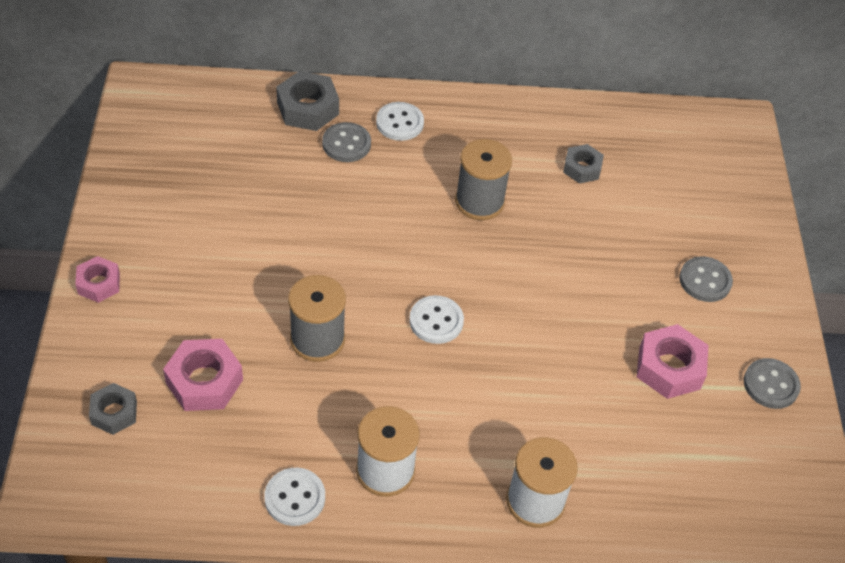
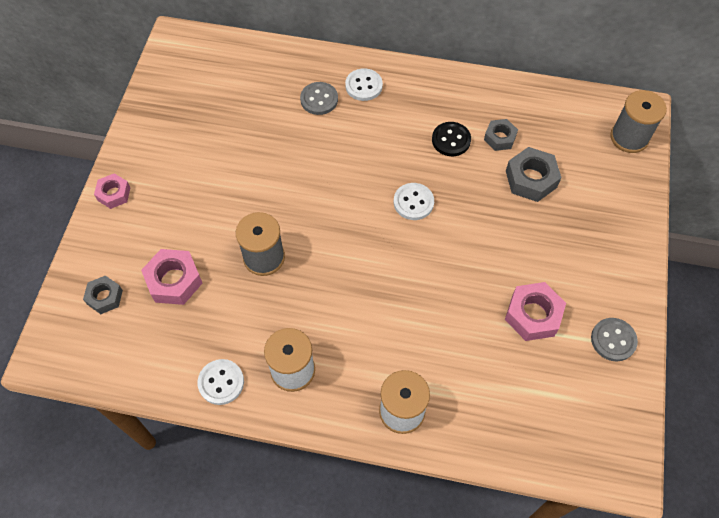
camera: 15 degrees right, 10 degrees up
grey nut [276,71,339,131] -> grey nut moved to [506,147,562,202]
white button [409,295,464,344] -> white button moved to [394,183,434,220]
grey spool [455,139,512,220] -> grey spool moved to [610,90,667,153]
grey button [679,256,733,302] -> none
none -> black button [432,122,471,156]

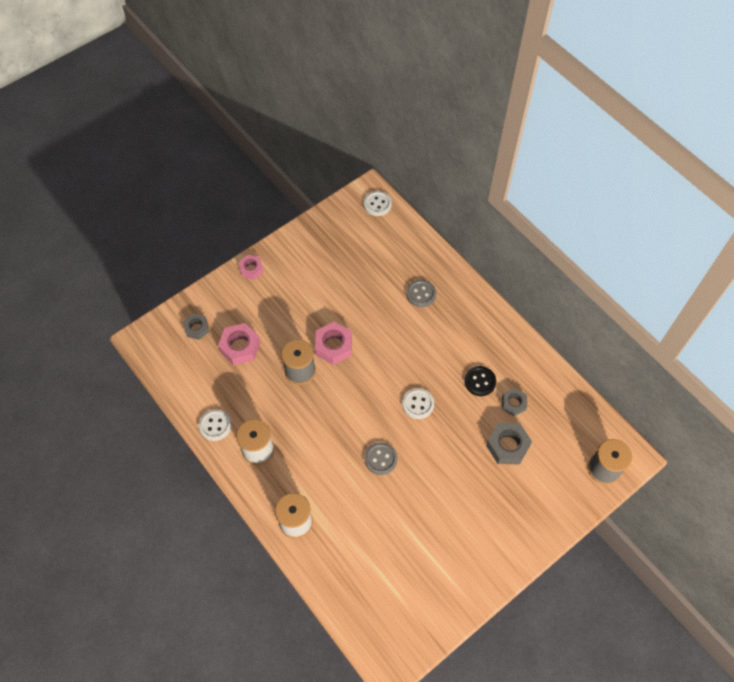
camera: 40 degrees right, 0 degrees up
white button [345,68,383,101] -> white button moved to [364,191,392,216]
pink nut [505,282,566,341] -> pink nut moved to [315,322,352,365]
grey button [591,318,638,362] -> grey button moved to [365,442,397,475]

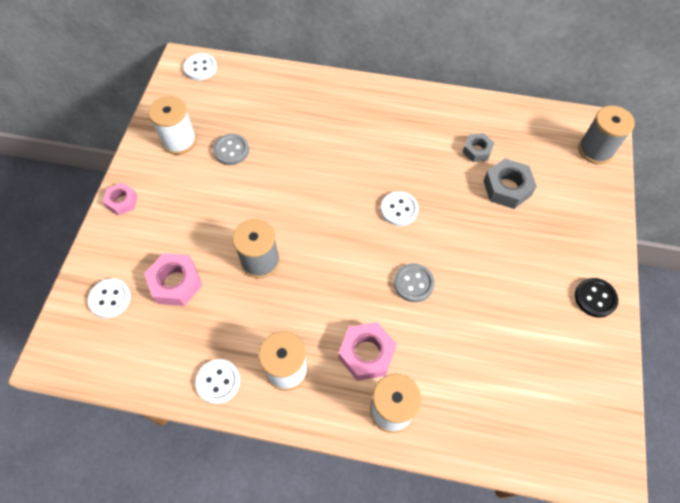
camera: 40 degrees left, 0 degrees up
grey nut [183,314,209,340] -> white button [88,278,131,318]
pink nut [315,322,352,365] -> pink nut moved to [339,322,396,381]
grey button [406,280,436,307] -> grey button moved to [213,134,249,165]
black button [464,366,496,396] -> black button moved to [575,278,618,318]
none -> white spool [148,96,197,155]

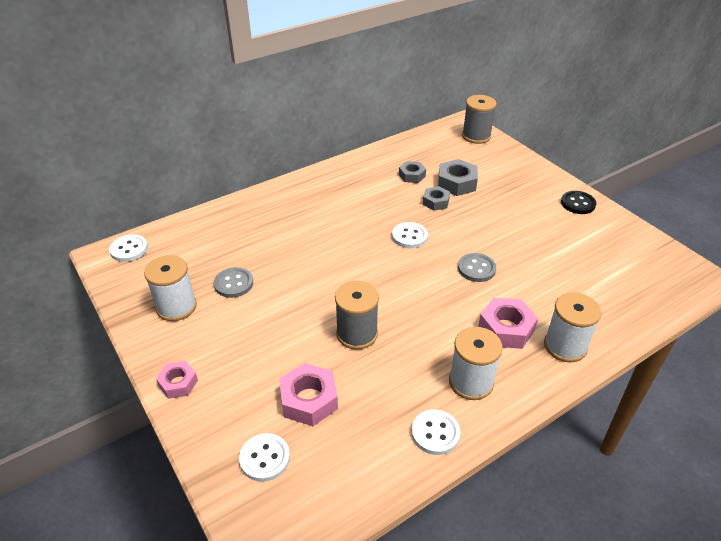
camera: 45 degrees left, 20 degrees down
none -> grey nut [423,186,450,211]

